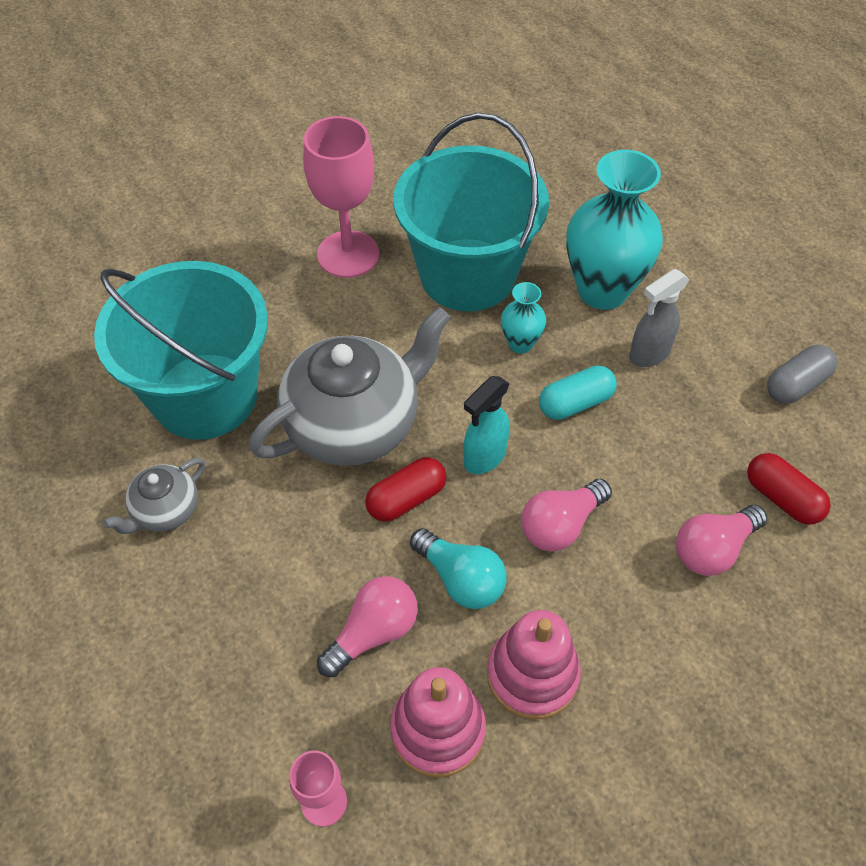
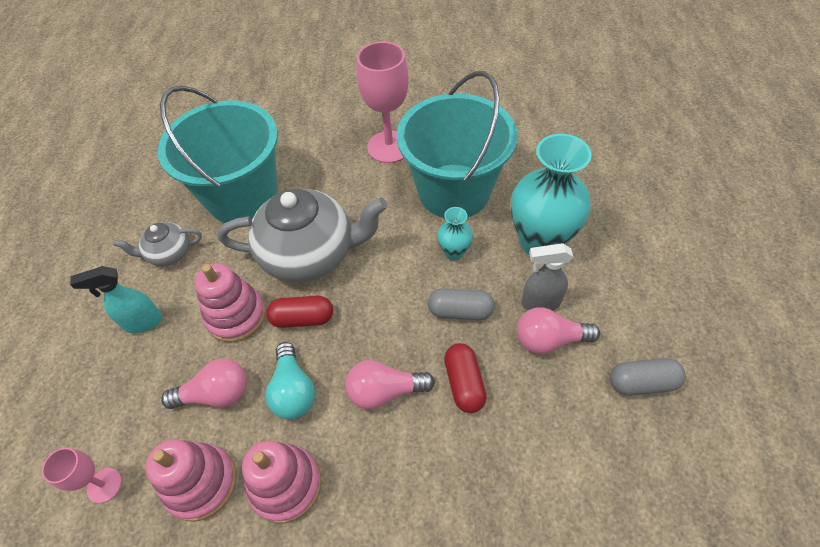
camera: 35 degrees right, 0 degrees up
turquoise spray bottle [464,376,510,474] -> turquoise spray bottle moved to [70,266,163,333]
turquoise capsule [539,365,617,420] -> grey capsule [428,288,495,320]
pink light bulb [676,505,767,576] -> pink light bulb moved to [517,307,600,354]
red capsule [747,453,831,525] -> red capsule moved to [444,343,487,413]
none -> pink stacking toy [195,264,266,342]

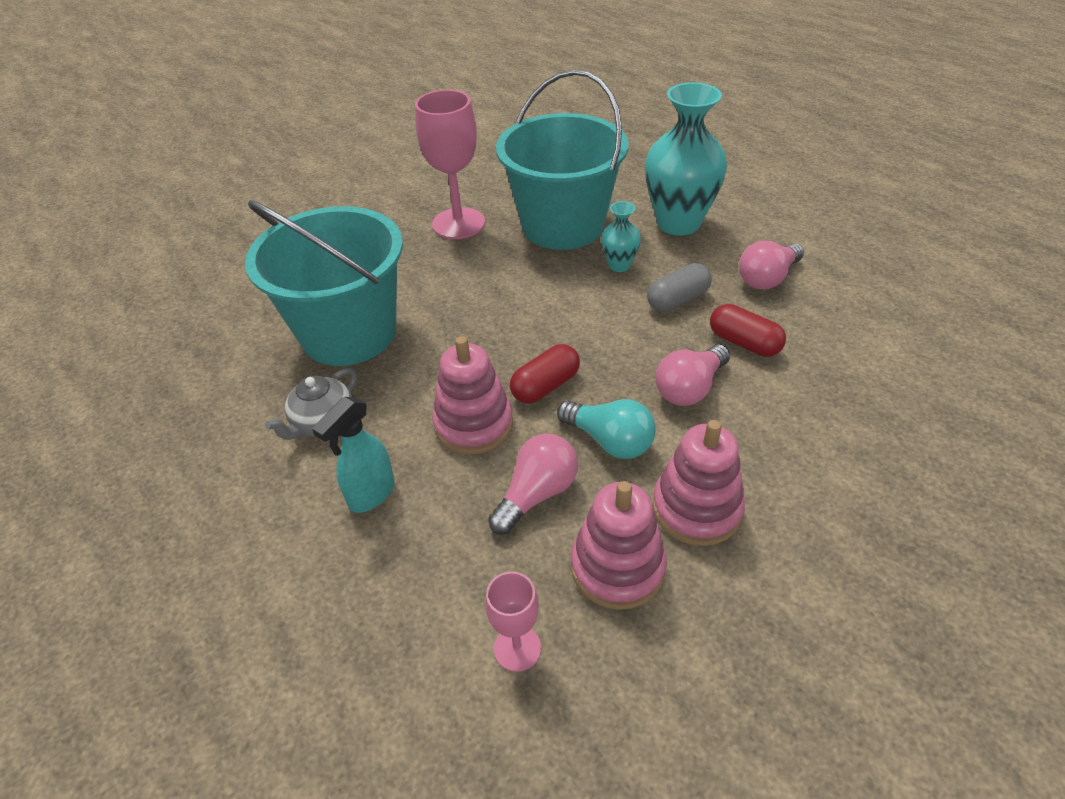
camera: 40 degrees left, 10 degrees down
grey teapot [218,189,387,283] -> none
grey spray bottle [521,243,573,311] -> none
grey capsule [610,358,686,396] -> none

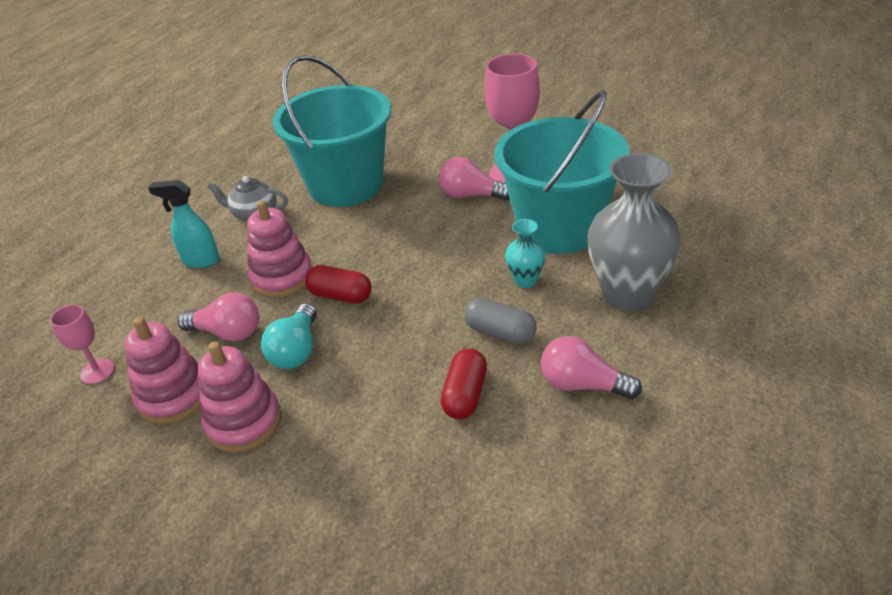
camera: 65 degrees right, 5 degrees down
turquoise vase [645,82,727,236] -> grey vase [587,153,681,311]
pink light bulb [656,344,730,406] -> pink light bulb moved to [438,157,510,201]

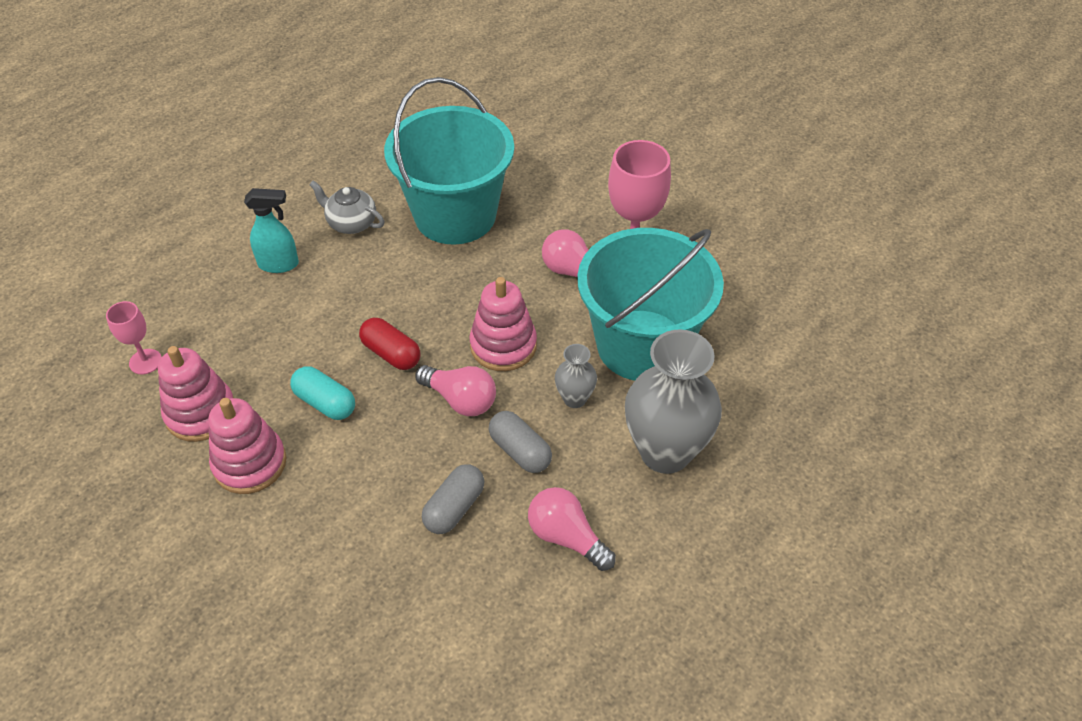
camera: 15 degrees right, 10 degrees up
turquoise spray bottle [148,180,220,268] -> turquoise spray bottle turned 150 degrees clockwise [244,188,299,273]
pink light bulb [178,292,259,341] -> pink light bulb moved to [415,365,496,416]
pink stacking toy [247,200,312,298] -> pink stacking toy moved to [470,277,537,371]
turquoise light bulb [261,303,317,369] -> turquoise capsule [290,366,355,420]
red capsule [440,349,487,419] -> grey capsule [422,464,485,534]
turquoise vase [505,219,546,288] -> grey vase [555,344,597,408]

